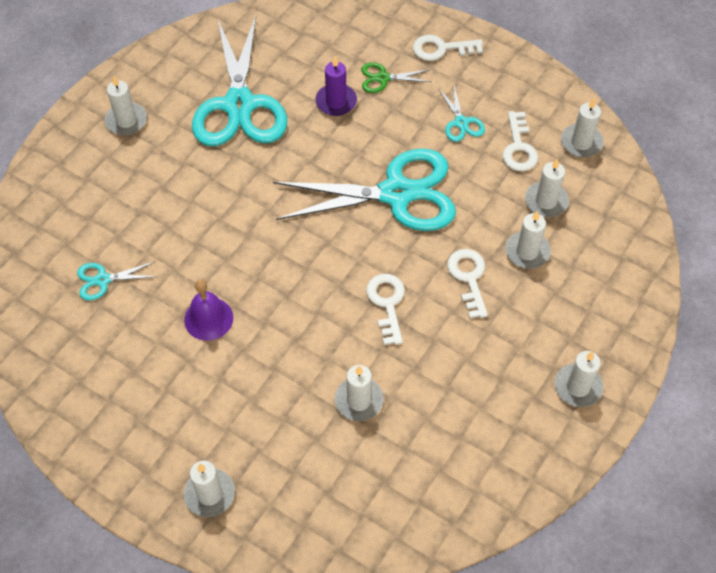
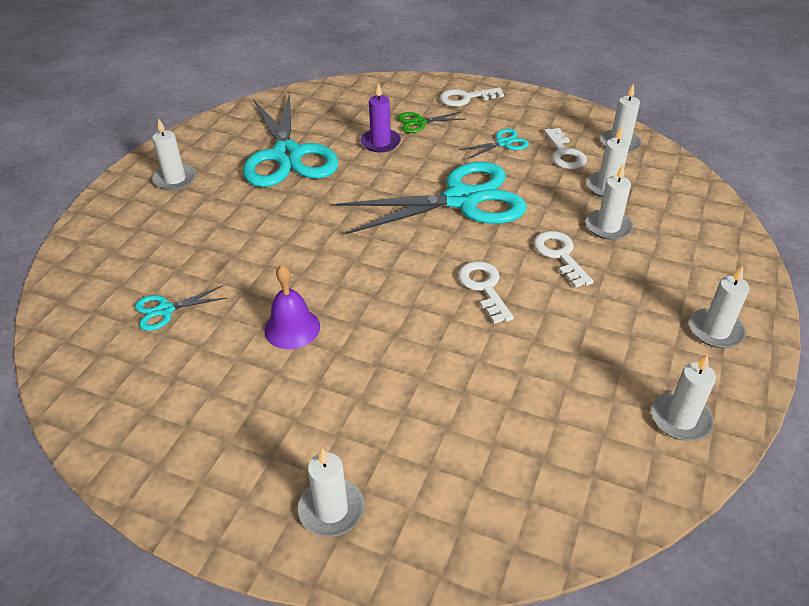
camera: 10 degrees left, 15 degrees down
white candle [335,365,384,421] -> white candle moved to [651,355,716,441]
turquoise scissors [438,85,485,142] -> turquoise scissors turned 90 degrees counterclockwise [458,129,529,159]

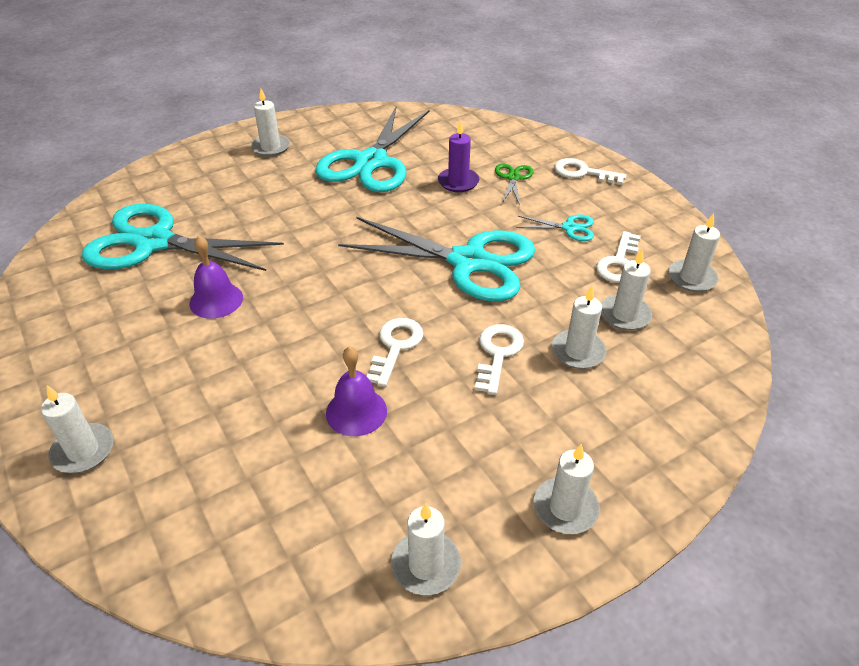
camera: 35 degrees right, 0 degrees up
turquoise scissors [135,285,227,331] -> turquoise scissors [82,203,284,271], size x2.38
green scissors [397,112,466,133] -> green scissors turned 75 degrees clockwise [495,163,534,205]
none -> purple bell [326,346,387,436]

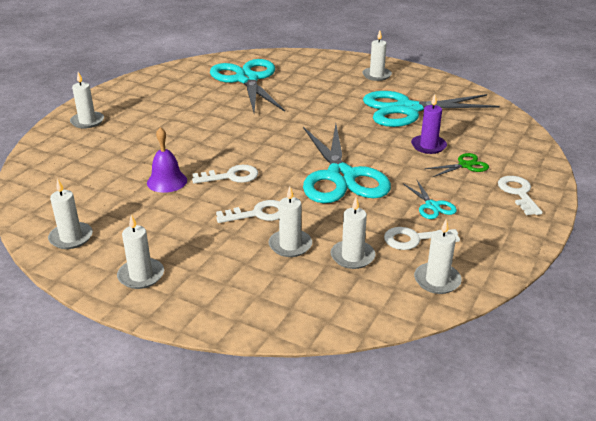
camera: 60 degrees right, 10 degrees down
purple bell [190,236,243,319] -> none

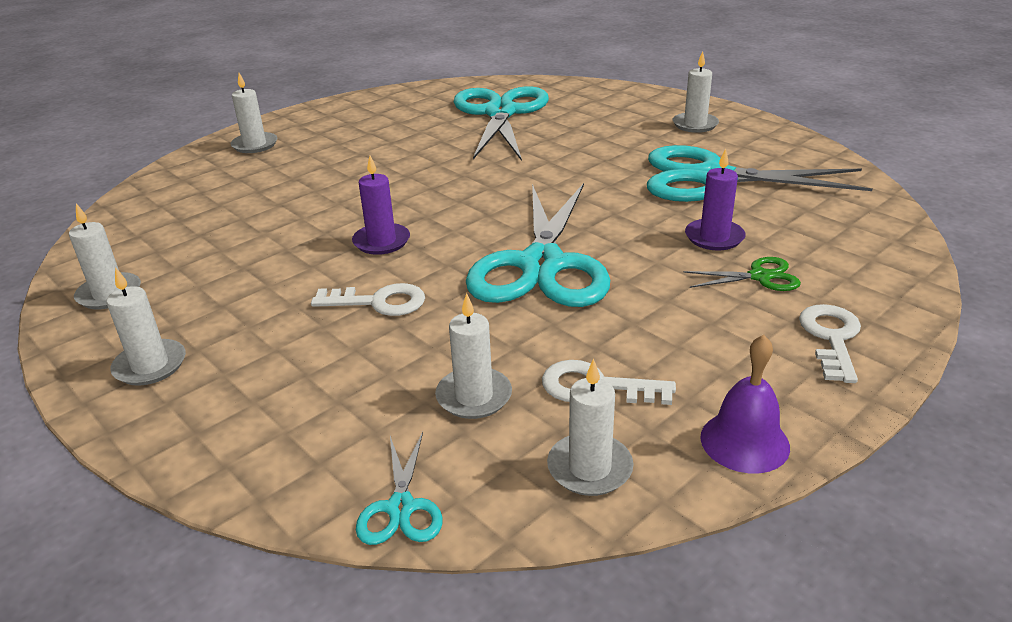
camera: 20 degrees right, 0 degrees up
purple bell [147,127,187,193] -> purple bell moved to [700,335,790,473]
white key [192,165,258,184] -> purple candle [352,156,410,255]
white candle [269,187,312,257] -> none
turquoise scissors [402,180,457,219] -> turquoise scissors moved to [356,432,443,545]

